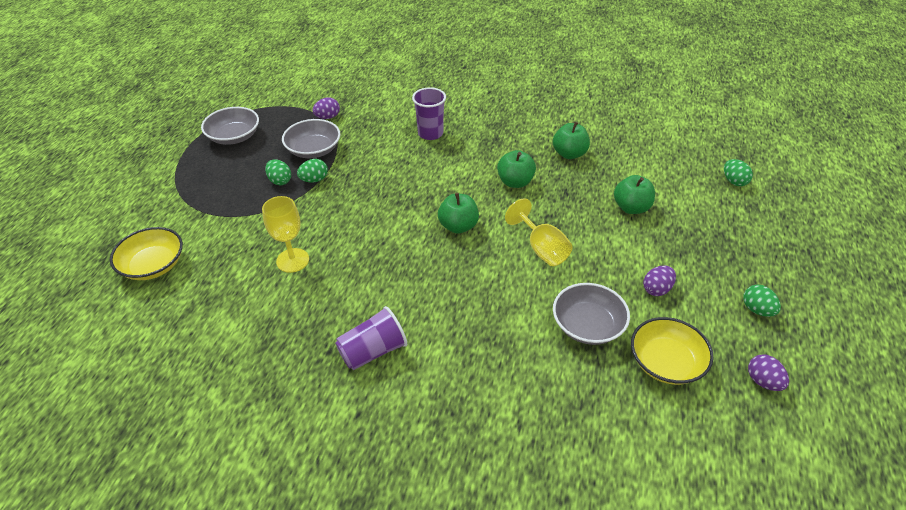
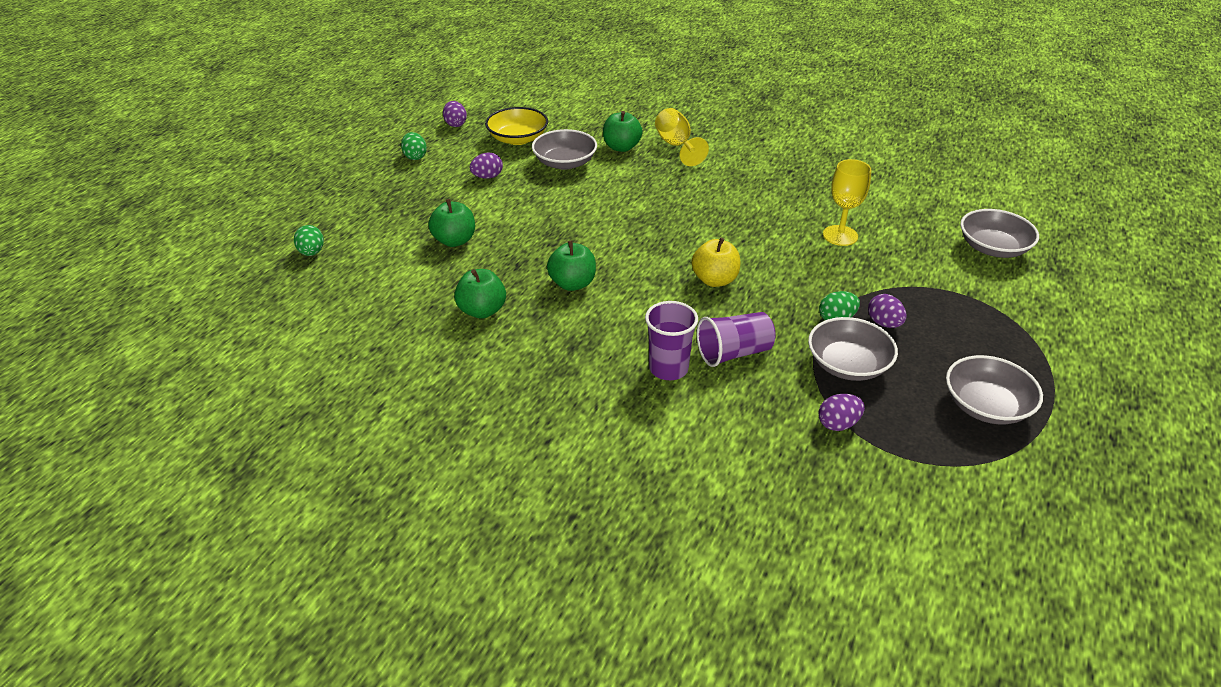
camera: 170 degrees left, 5 degrees down
yellow bowl [110,227,183,280] -> grey bowl [960,209,1039,258]
green egg [265,159,291,185] -> purple egg [868,294,906,328]
purple cup [335,306,407,370] -> purple cup moved to [697,312,776,367]
green apple [438,193,479,234] -> green apple moved to [603,111,643,152]
yellow goblet [505,198,573,266] -> yellow goblet moved to [655,108,709,166]
none -> yellow apple [692,238,740,287]

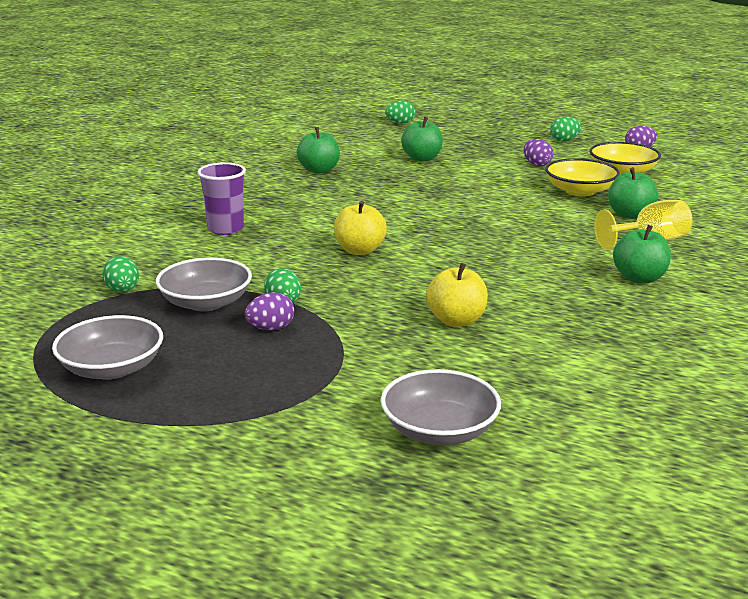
camera: 90 degrees right, 15 degrees down
grey bowl [532,129,597,170] -> yellow bowl [545,158,620,197]
green apple [547,241,596,291] -> green apple moved to [613,225,671,284]
purple cup [697,312,776,367] -> none
purple egg [819,394,865,431] -> green egg [102,256,139,292]
yellow goblet [823,159,871,246] -> yellow apple [426,263,488,327]

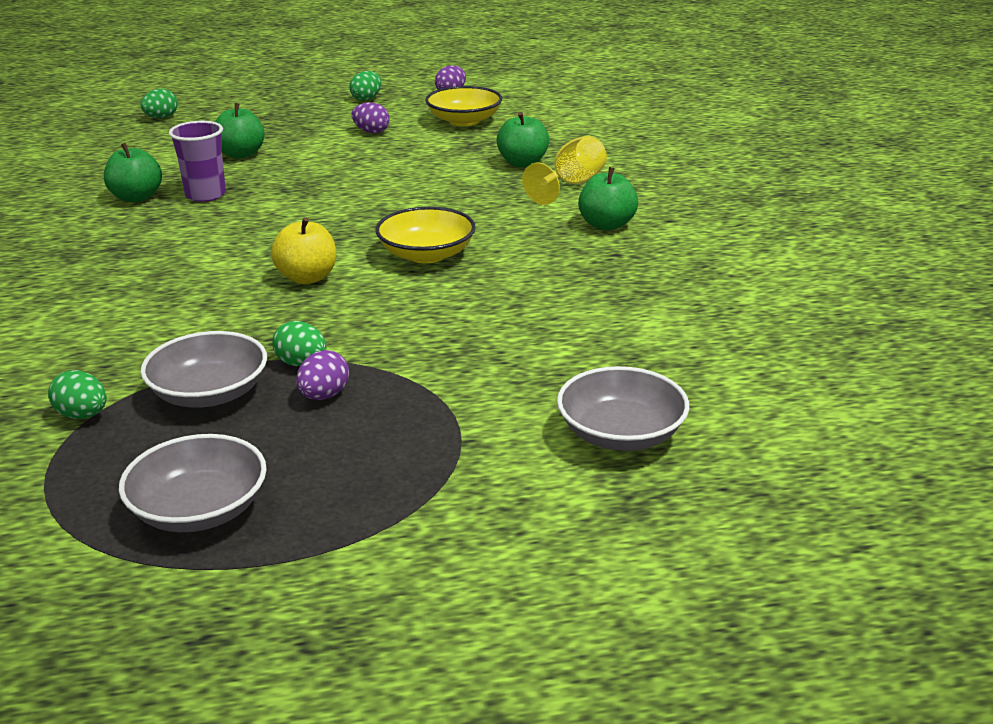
camera: 35 degrees left, 5 degrees up
purple cup [198,162,246,235] -> purple cup moved to [169,121,226,202]
yellow apple [426,263,488,327] -> none
yellow bowl [545,158,620,197] -> yellow bowl moved to [375,207,476,264]

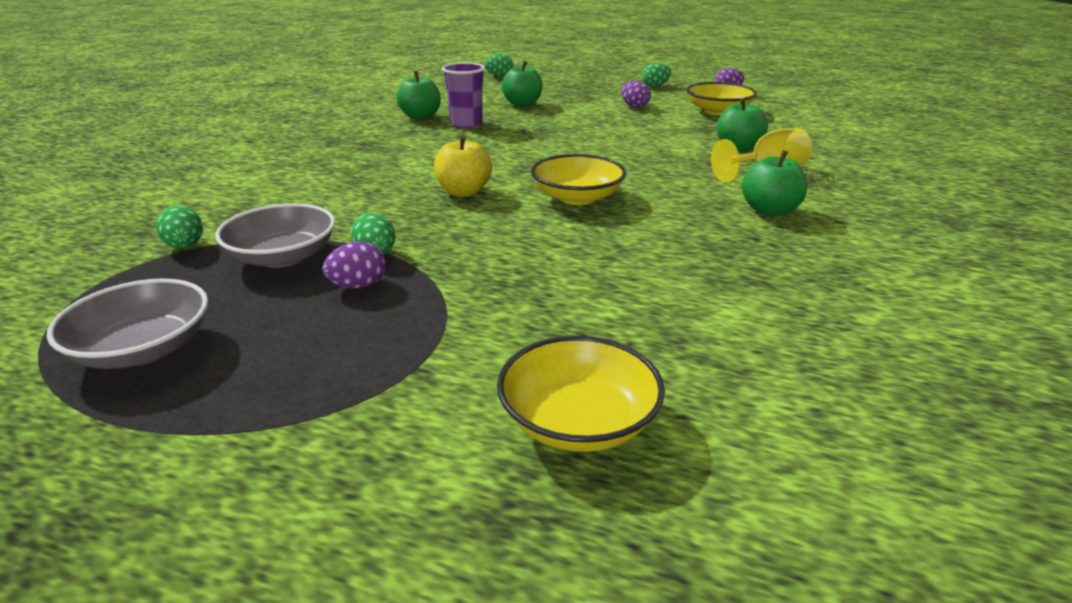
camera: 30 degrees right, 0 degrees up
grey bowl [557,366,690,451] -> yellow bowl [497,336,665,452]

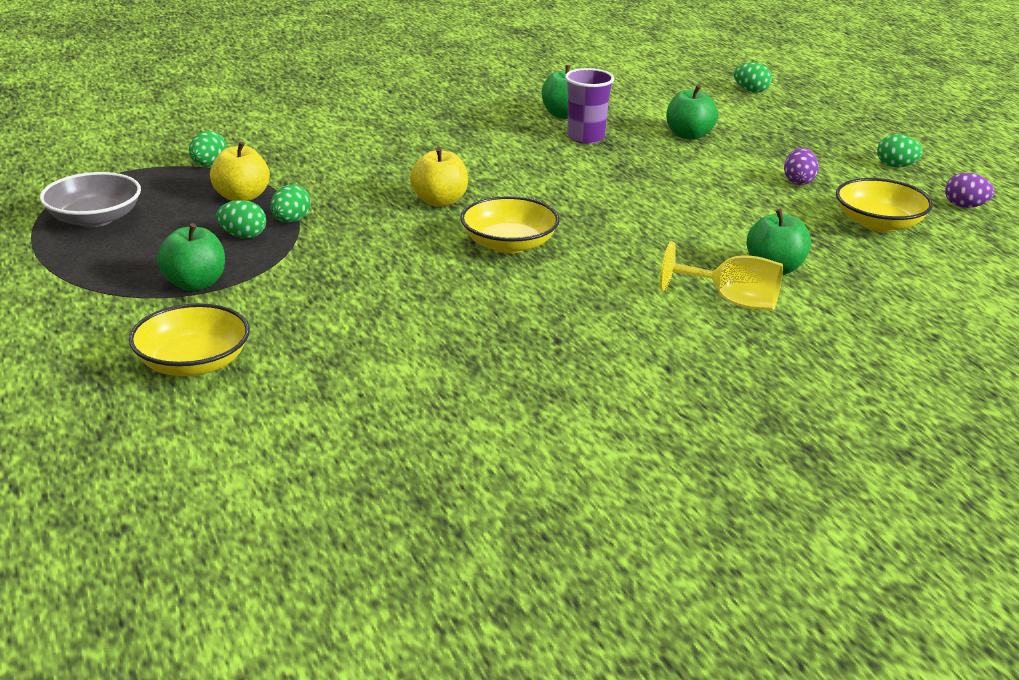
camera: 45 degrees right, 0 degrees up
grey bowl [215,203,335,268] -> yellow apple [210,141,270,201]
purple egg [323,242,386,288] -> green egg [216,200,266,238]
green apple [742,150,807,216] -> green apple moved to [157,223,225,291]

